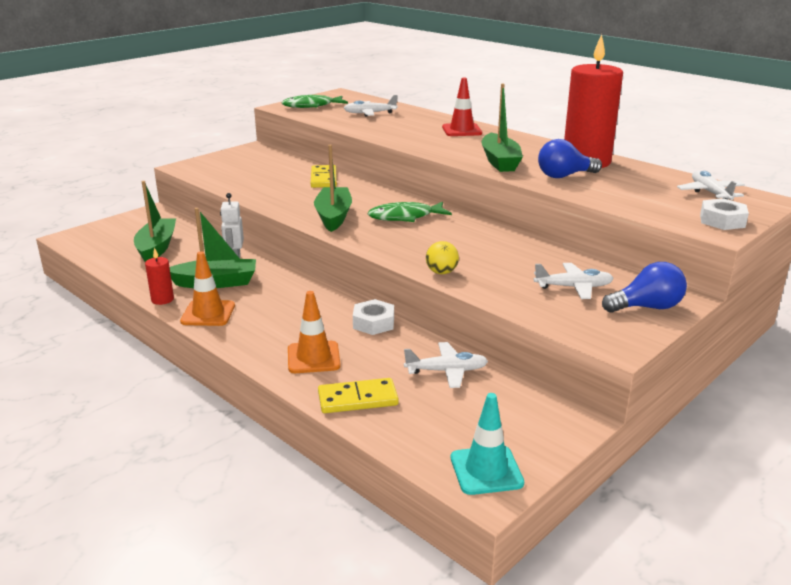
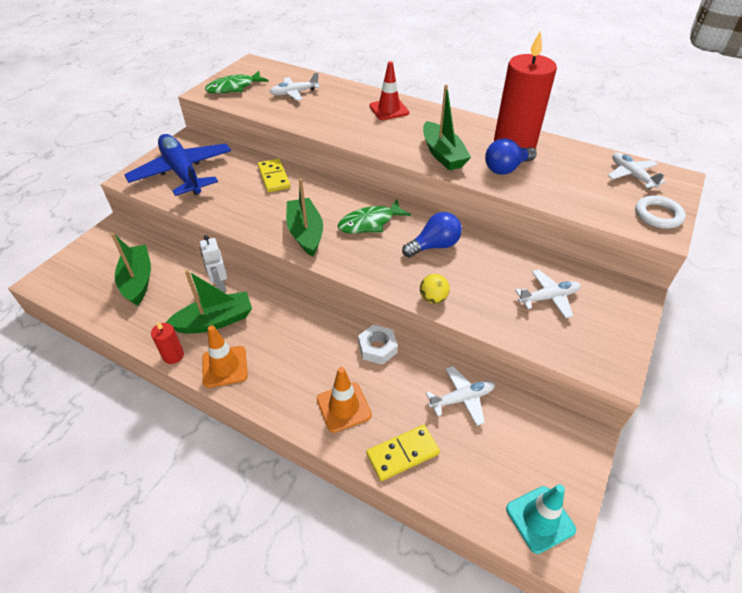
camera: 15 degrees left, 20 degrees up
blue light bulb [602,262,687,313] -> blue light bulb moved to [402,212,462,258]
white nut [700,198,749,230] -> white ring [635,195,686,229]
none -> blue plane [125,134,231,196]

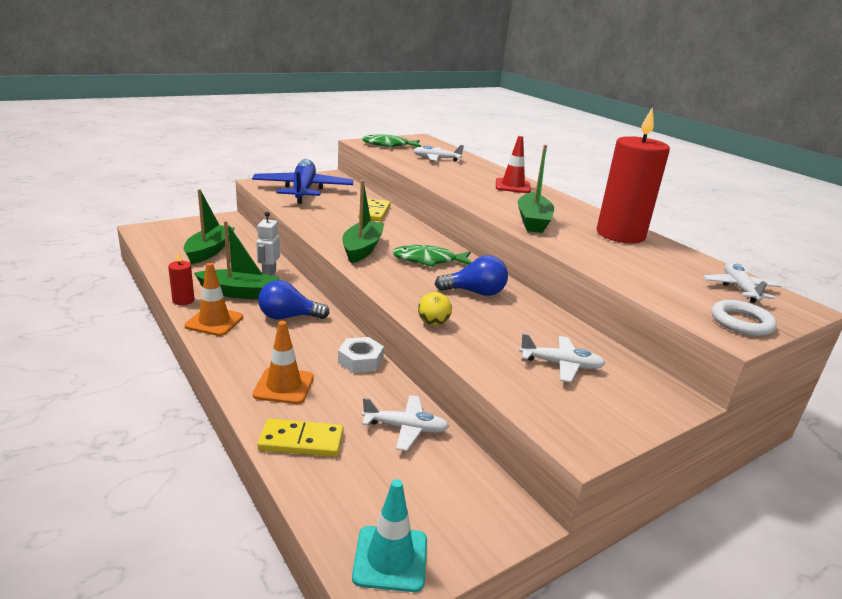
camera: 25 degrees right, 20 degrees down
blue light bulb [485,138,537,175] -> blue light bulb moved to [258,280,330,320]

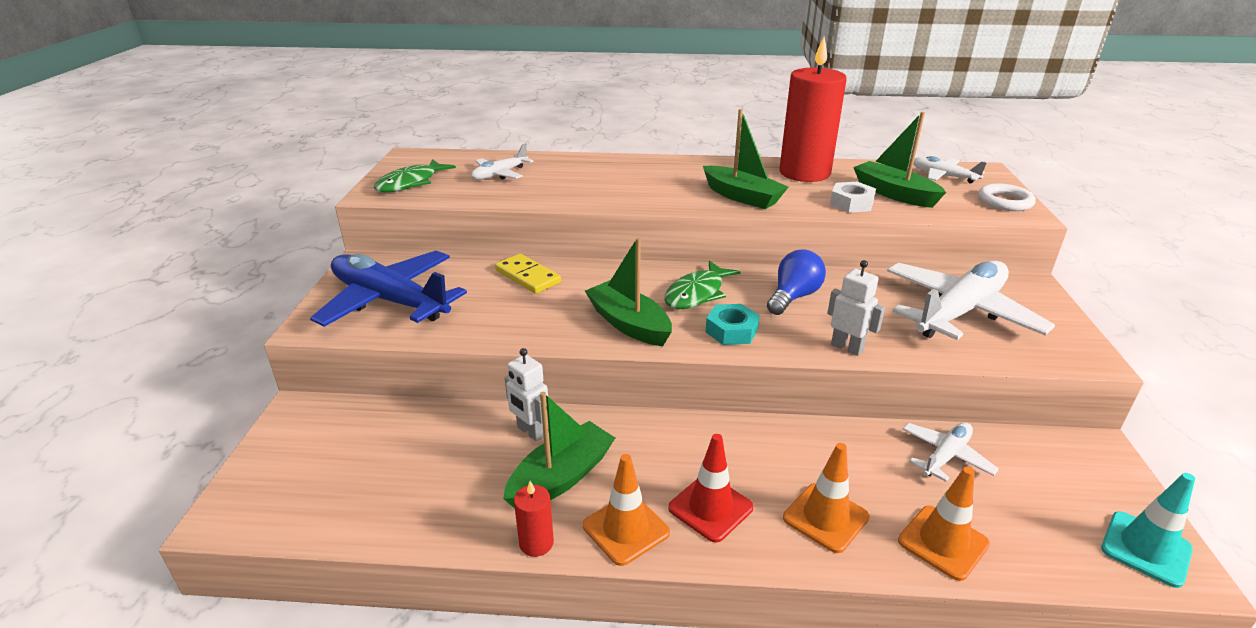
camera: 50 degrees left, 5 degrees up
green boat [184,189,234,264] -> green boat moved to [853,112,946,208]
yellow domino [257,418,344,457] -> orange traffic cone [898,467,990,581]
blue light bulb [258,280,330,320] -> none
white nut [338,337,384,373] -> white nut moved to [830,182,876,213]
yellow ball [418,292,452,326] -> white robot [827,260,885,356]
red traffic cone [496,136,531,193] -> red traffic cone moved to [668,434,754,543]
white plane [519,333,606,382] -> white plane [887,261,1055,340], size x2.00
none -> turquoise nut [706,304,760,345]

